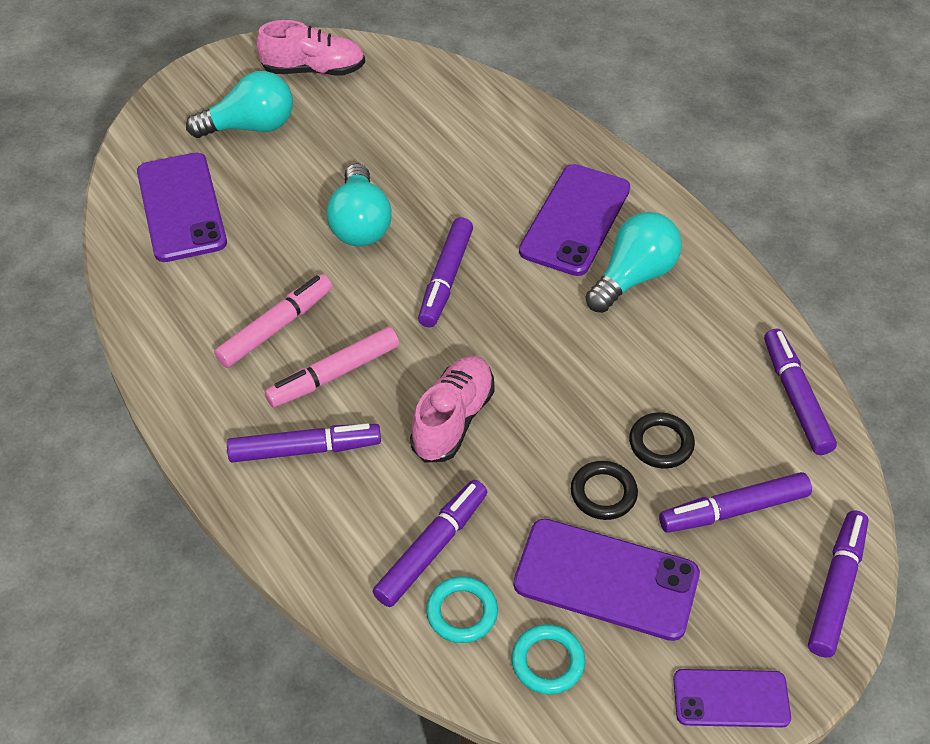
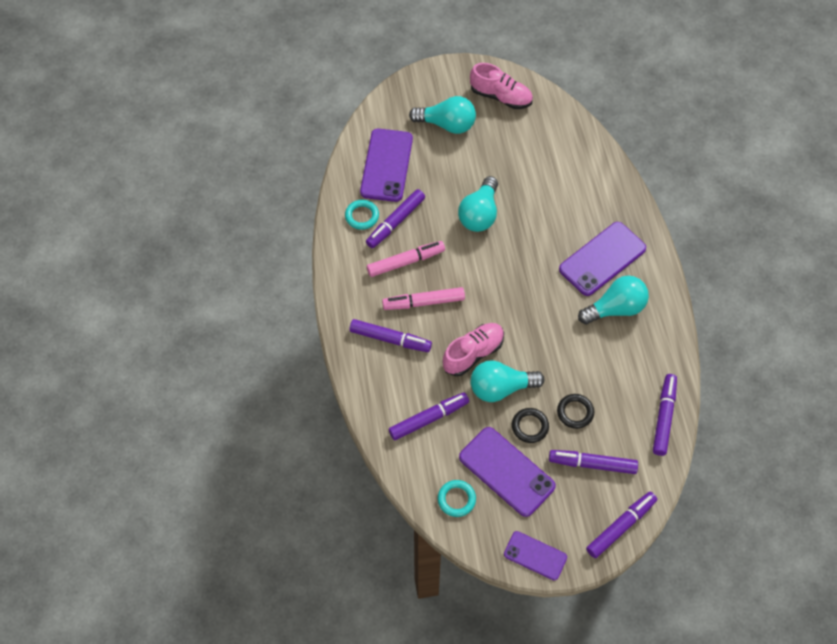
camera: 25 degrees right, 10 degrees up
purple marker [418,217,473,327] -> purple marker moved to [366,189,425,248]
turquoise ring [426,576,498,643] -> turquoise ring moved to [345,200,379,230]
none -> turquoise light bulb [470,360,545,402]

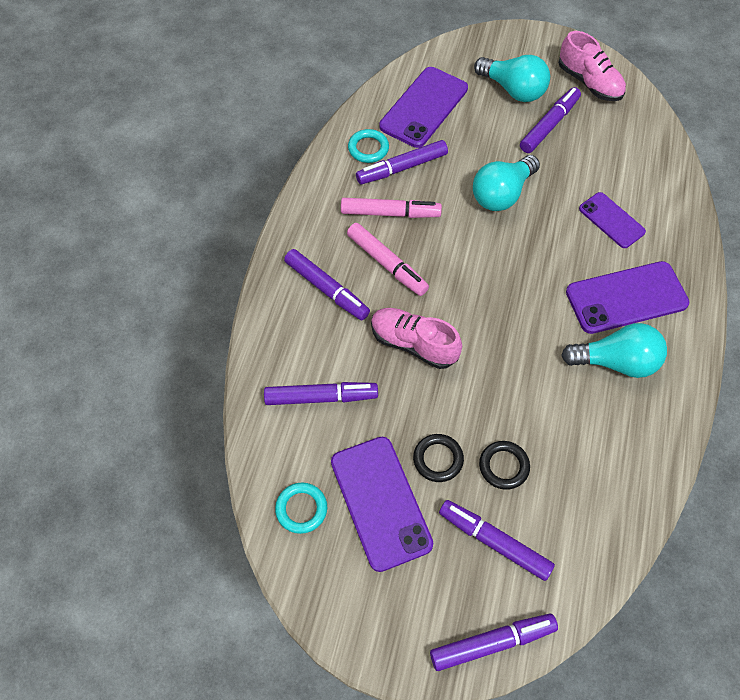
camera: 25 degrees right, 0 degrees up
pink marker [382,287,465,310] -> pink marker turned 150 degrees counterclockwise [347,223,429,296]
pink shoe [442,323,504,376] -> pink shoe turned 135 degrees counterclockwise [371,308,462,369]
turquoise light bulb [470,360,545,402] -> none
purple phone [504,531,567,580] -> purple phone moved to [579,192,646,248]
purple marker [653,374,677,456] -> purple marker moved to [520,87,581,153]

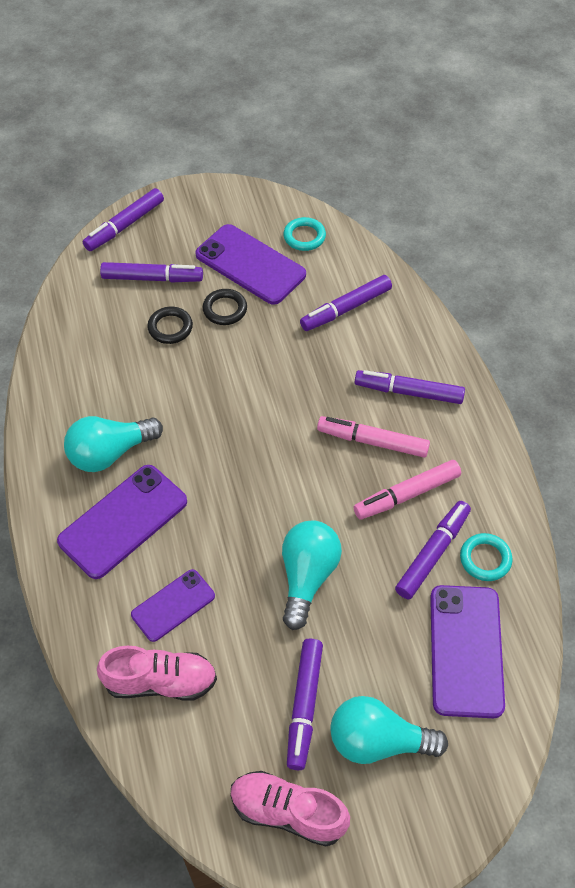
camera: 150 degrees right, 5 degrees down
pink shoe [371,308,462,369] -> pink shoe moved to [97,646,217,701]
purple phone [579,192,646,248] -> purple phone turned 60 degrees counterclockwise [131,569,215,642]

